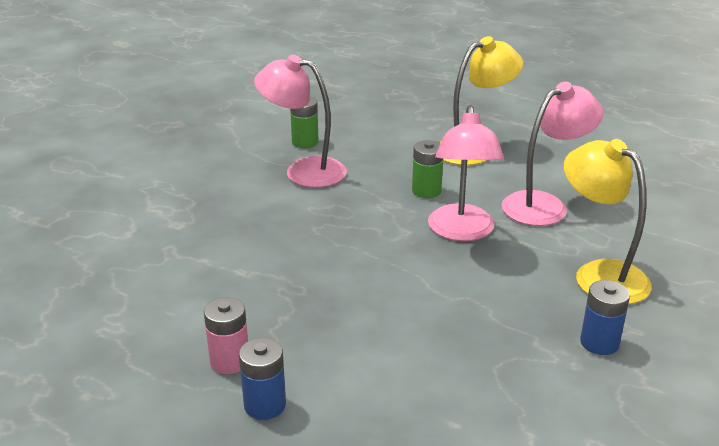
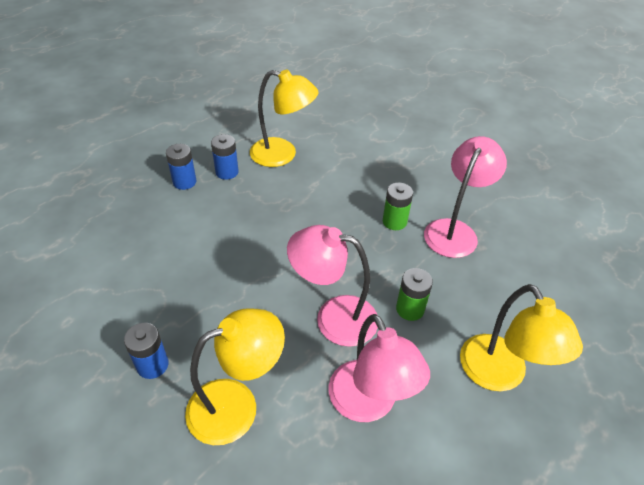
camera: 100 degrees right, 15 degrees up
pink battery [204,297,248,374] -> blue battery [211,134,239,180]
green battery [290,96,319,148] -> green battery moved to [383,183,413,230]
none -> yellow lamp [250,70,318,167]

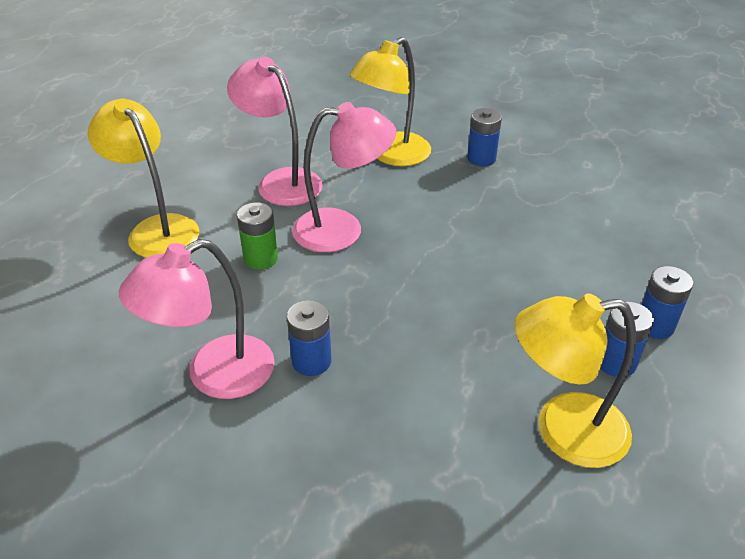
camera: 160 degrees right, 5 degrees down
green battery [383,183,413,230] -> blue battery [287,300,332,376]
pink lamp [424,136,507,258] -> pink lamp turned 45 degrees clockwise [119,239,275,399]

